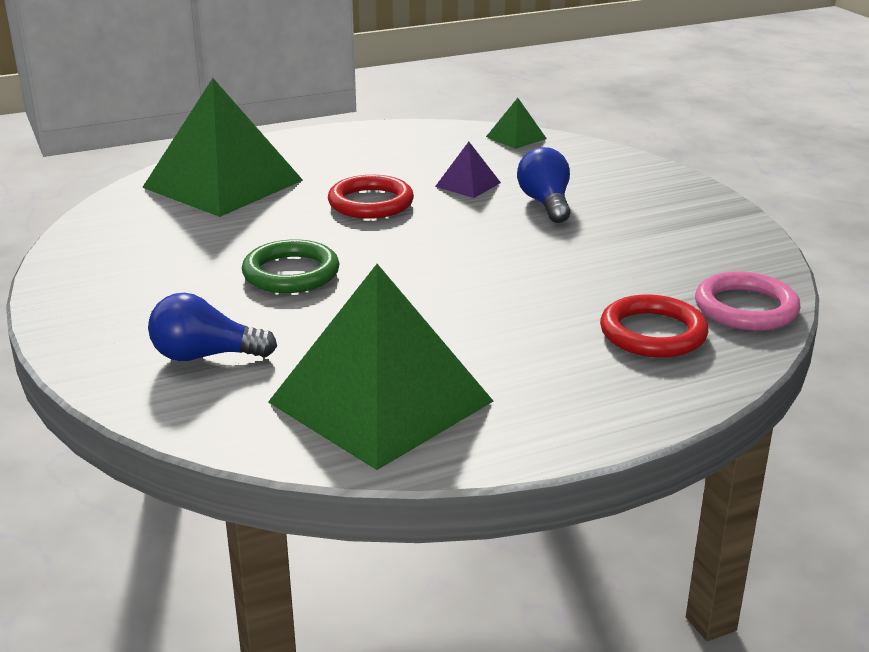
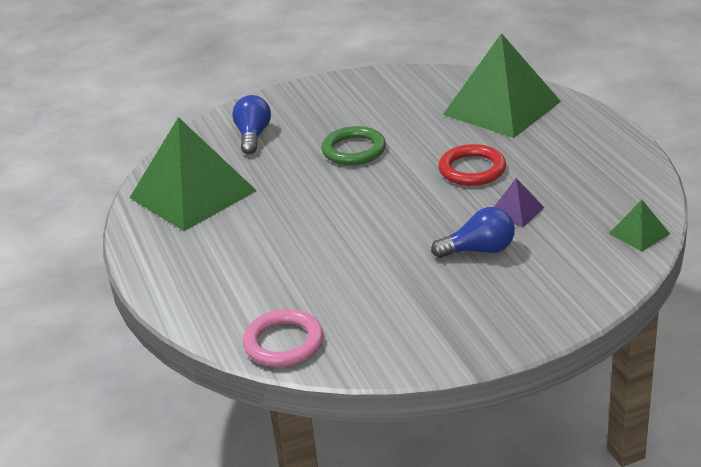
camera: 95 degrees right, 5 degrees up
red ring [600,295,708,358] -> none

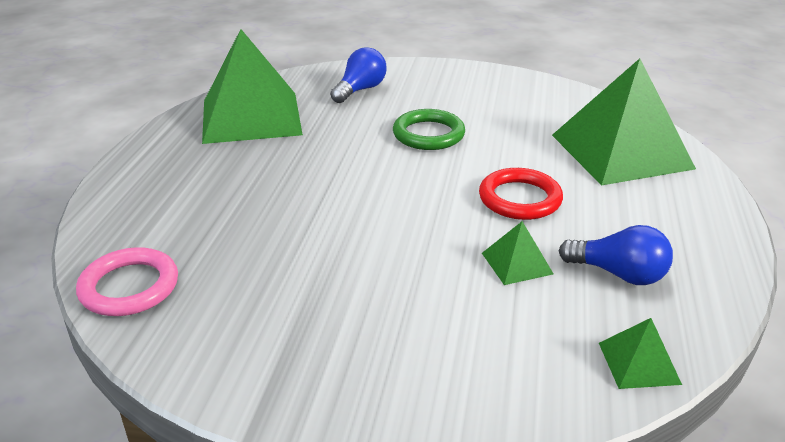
camera: 30 degrees right, 0 degrees up
blue light bulb [431,207,515,258] -> blue light bulb moved to [559,225,673,285]
purple pyramid [494,178,545,227] -> green pyramid [482,221,554,285]

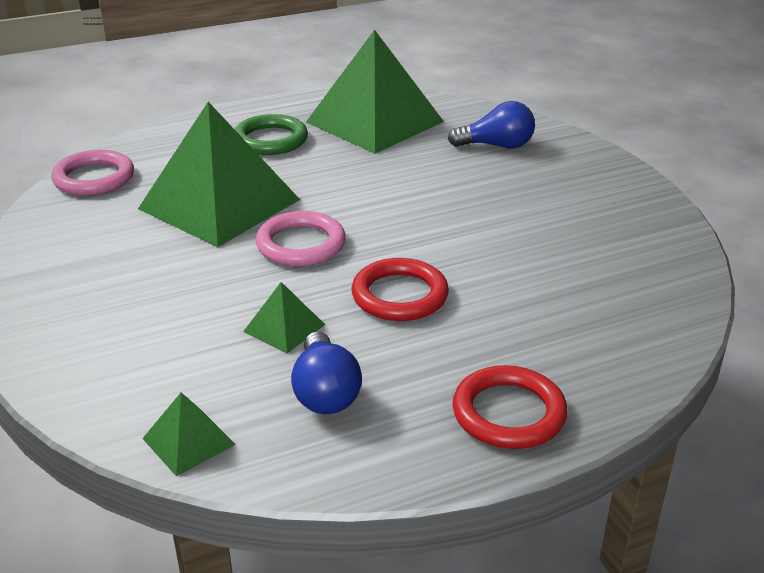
camera: 55 degrees right, 0 degrees up
green ring [393,109,465,150] -> green ring moved to [235,114,308,155]
green pyramid [552,58,696,185] -> green pyramid moved to [138,102,300,247]
none -> pink ring [256,211,346,266]
none -> red ring [452,365,568,449]

